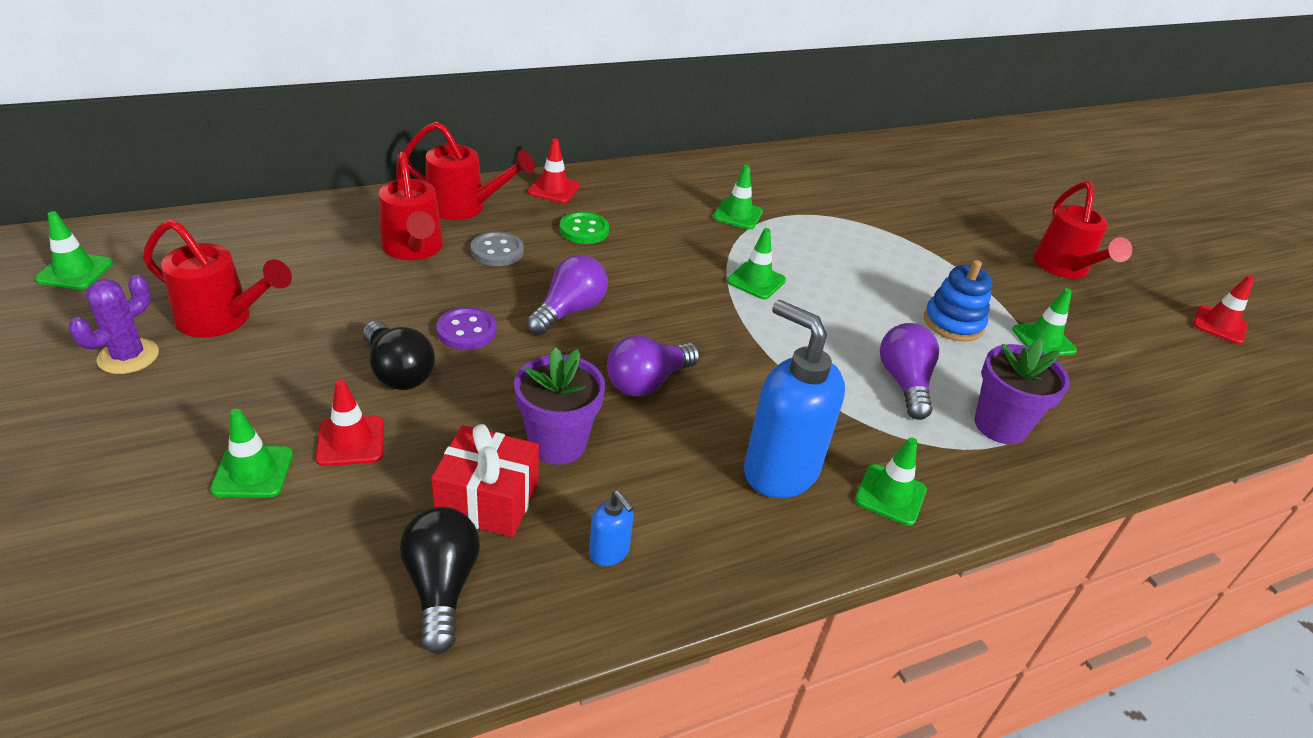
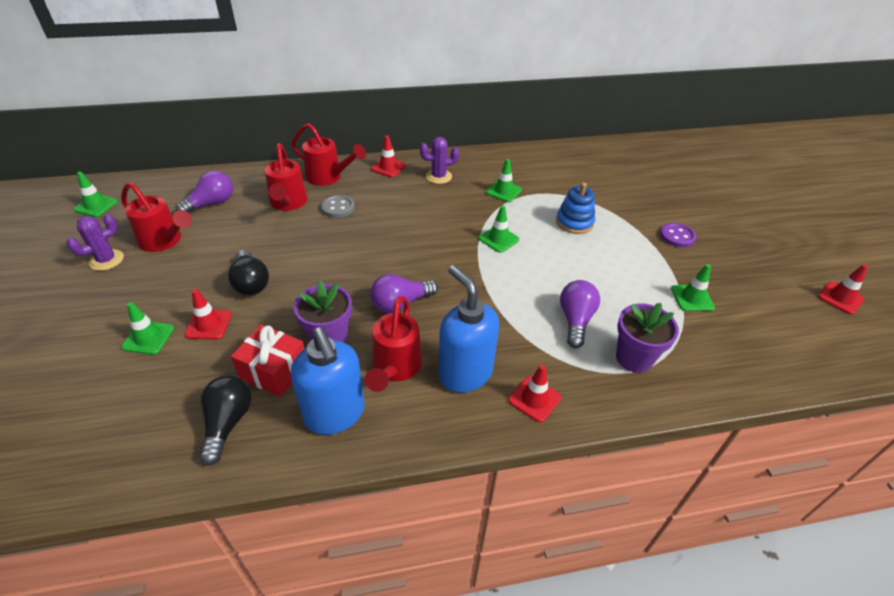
camera: 15 degrees right, 5 degrees up
purple button [436,307,497,350] -> purple button moved to [660,223,696,248]
purple light bulb [527,255,608,335] -> purple light bulb moved to [175,171,233,213]
green button [559,212,609,244] -> none
blue soap dispenser [589,491,634,566] -> blue soap dispenser [291,327,364,435], size x2.26
green traffic cone [855,437,927,526] -> red traffic cone [508,365,561,422]
blue stacking toy [924,260,992,342] -> blue stacking toy moved to [556,183,595,234]
red watering can [1033,182,1132,279] -> red watering can moved to [365,296,422,392]
none -> purple cactus [420,137,459,184]

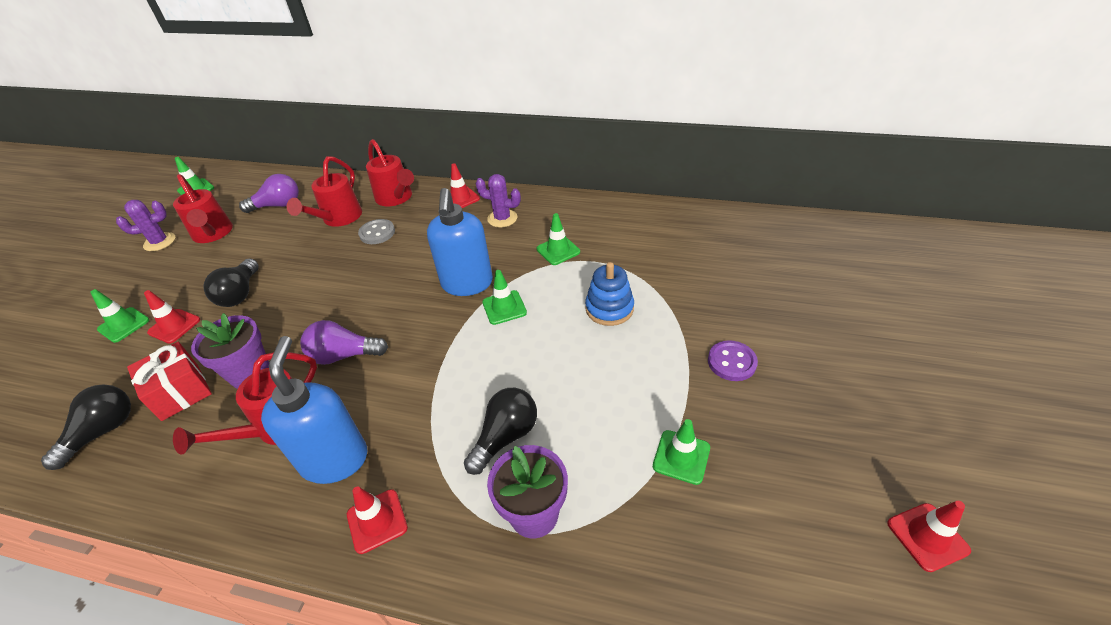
camera: 30 degrees right, 0 degrees up
blue soap dispenser [291,327,364,435] -> blue soap dispenser moved to [427,188,493,296]
purple light bulb [560,280,600,348] -> black light bulb [464,388,537,475]

